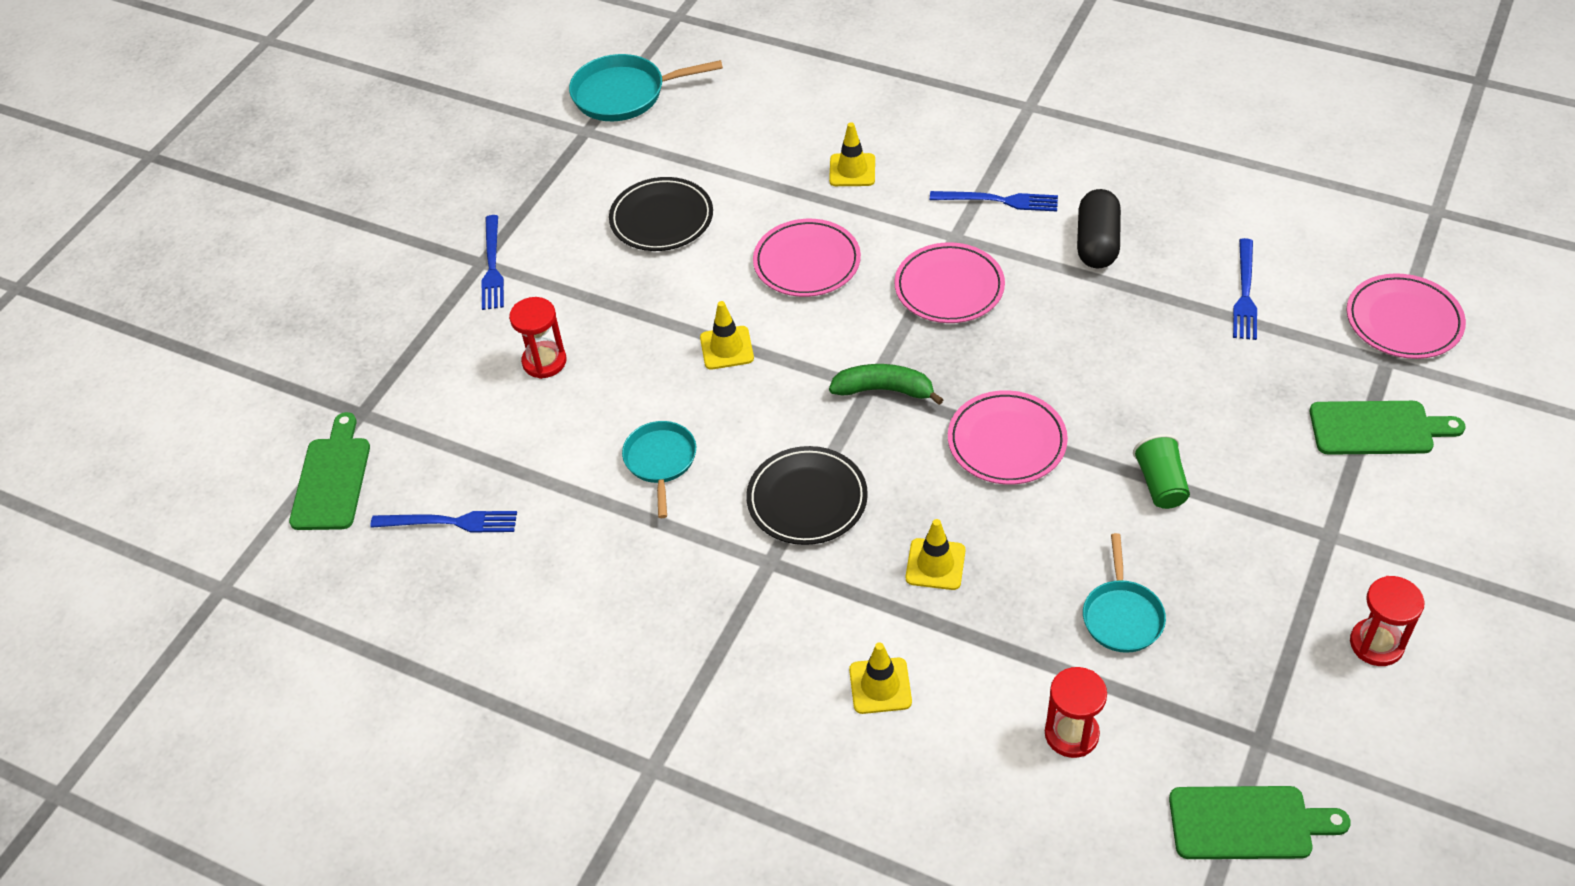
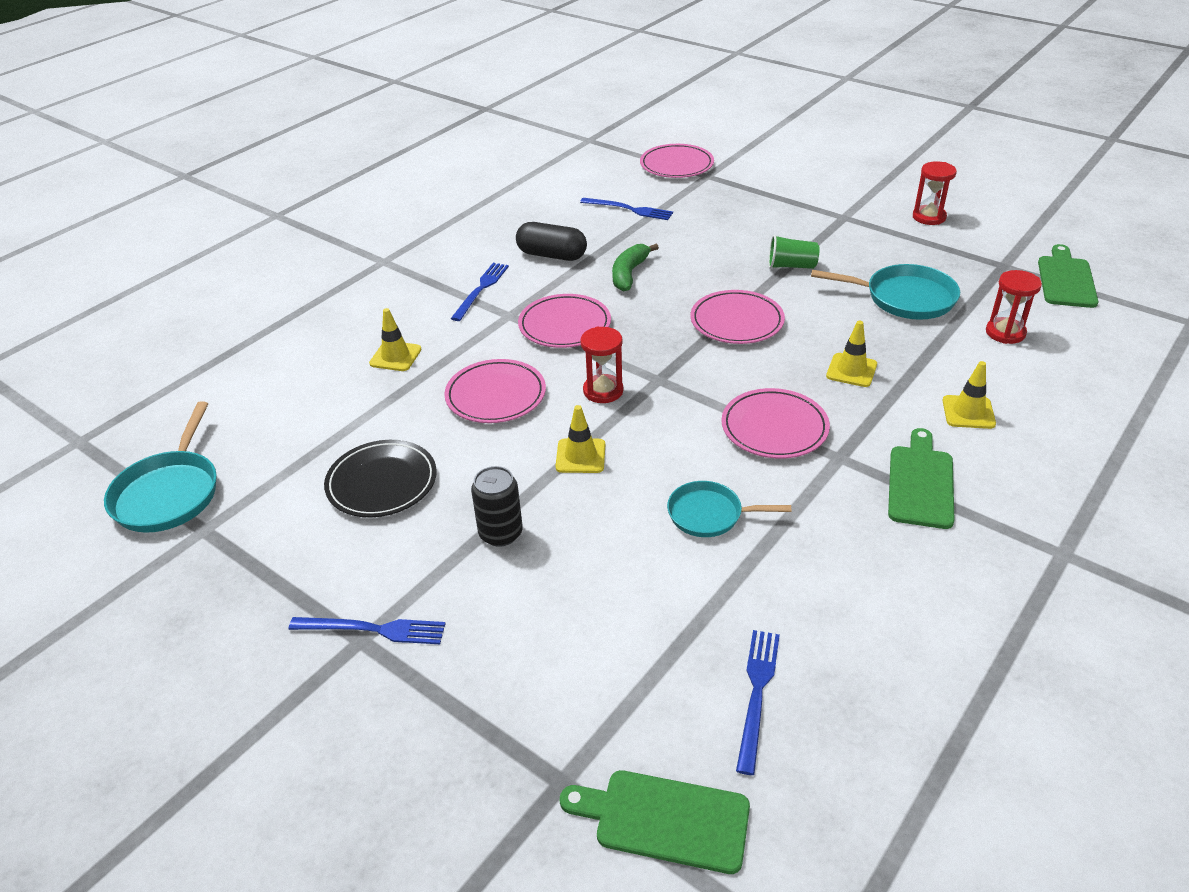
camera: 80 degrees left, 10 degrees down
red hourglass [509,297,567,379] -> red hourglass moved to [580,327,623,403]
black plate [746,446,868,545] -> pink plate [721,388,830,458]
green banana [829,364,944,405] -> green banana moved to [612,244,659,291]
turquoise pan [1083,533,1166,653] -> turquoise pan [811,264,960,320], size x1.52
green cutting board [1310,401,1465,455] -> green cutting board moved to [888,428,955,529]
none -> black can [471,466,523,547]

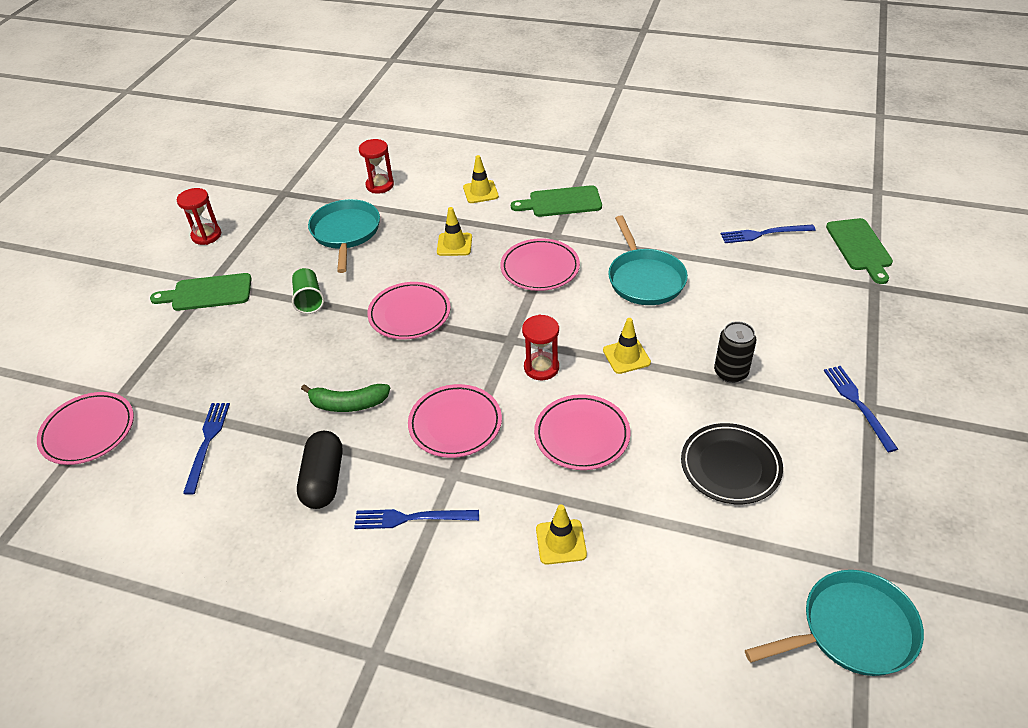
camera: 110 degrees left, 5 degrees up
turquoise pan [667,481,791,537] -> turquoise pan [608,215,688,305], size x1.52
green cutting board [1038,244,1098,308] -> green cutting board moved to [150,273,252,311]

